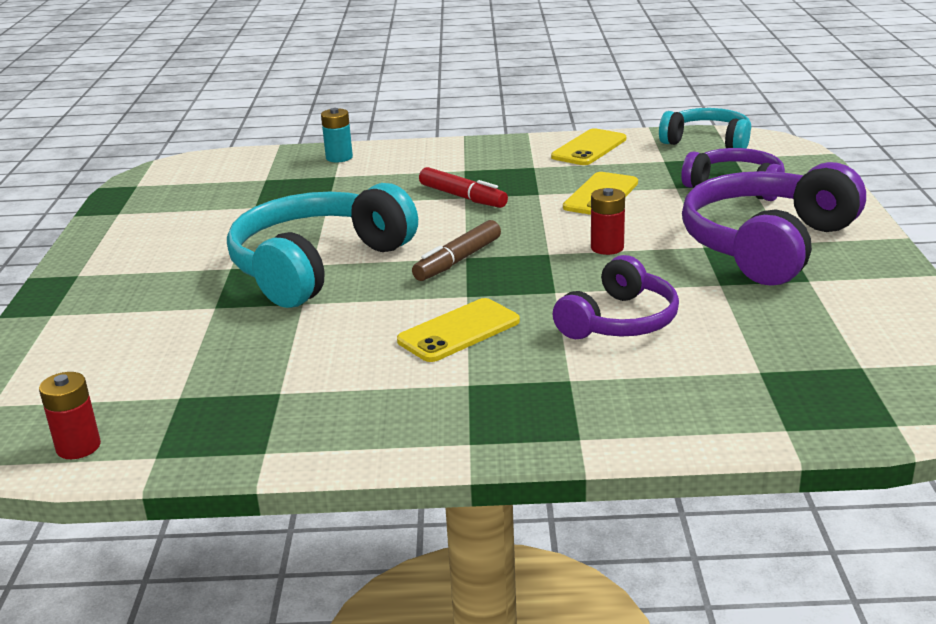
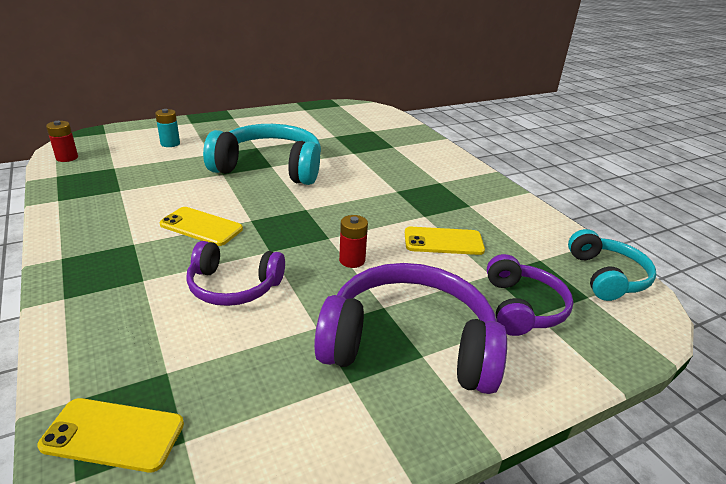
camera: 60 degrees right, 5 degrees up
turquoise battery [321,108,353,162] -> turquoise battery moved to [155,109,180,147]
brown marker [412,220,501,281] -> none
red marker [419,167,508,208] -> none
yellow phone [551,128,626,165] -> yellow phone moved to [38,398,184,472]

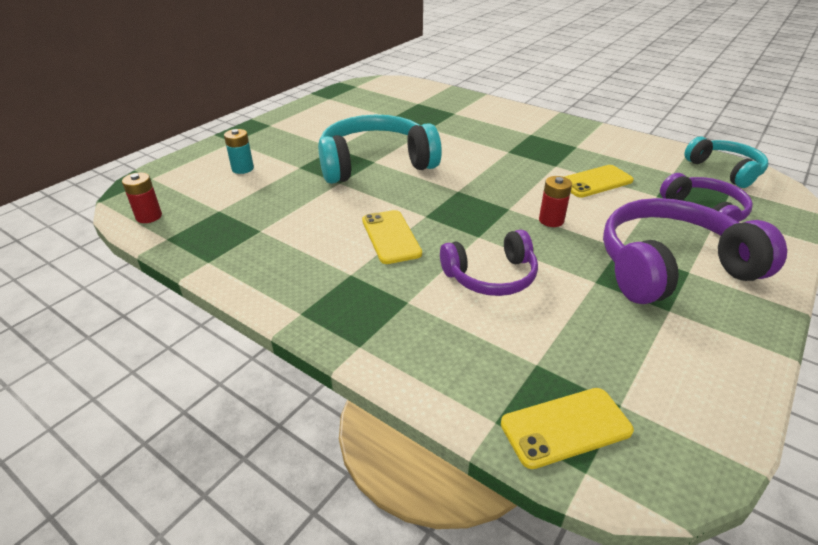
camera: 25 degrees left, 5 degrees up
yellow phone [160,207,243,246] -> yellow phone turned 75 degrees clockwise [362,210,422,264]

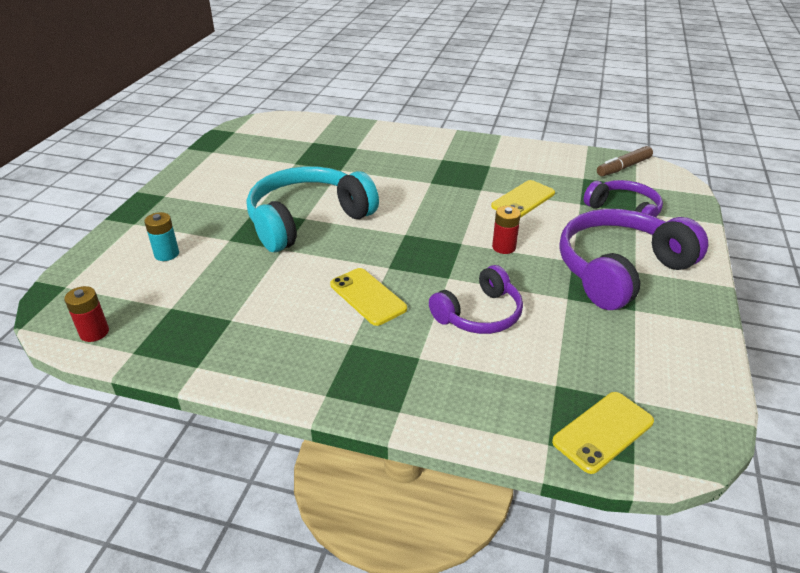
camera: 20 degrees left, 0 degrees up
turquoise headphones [684,137,768,188] -> brown marker [597,146,653,176]

